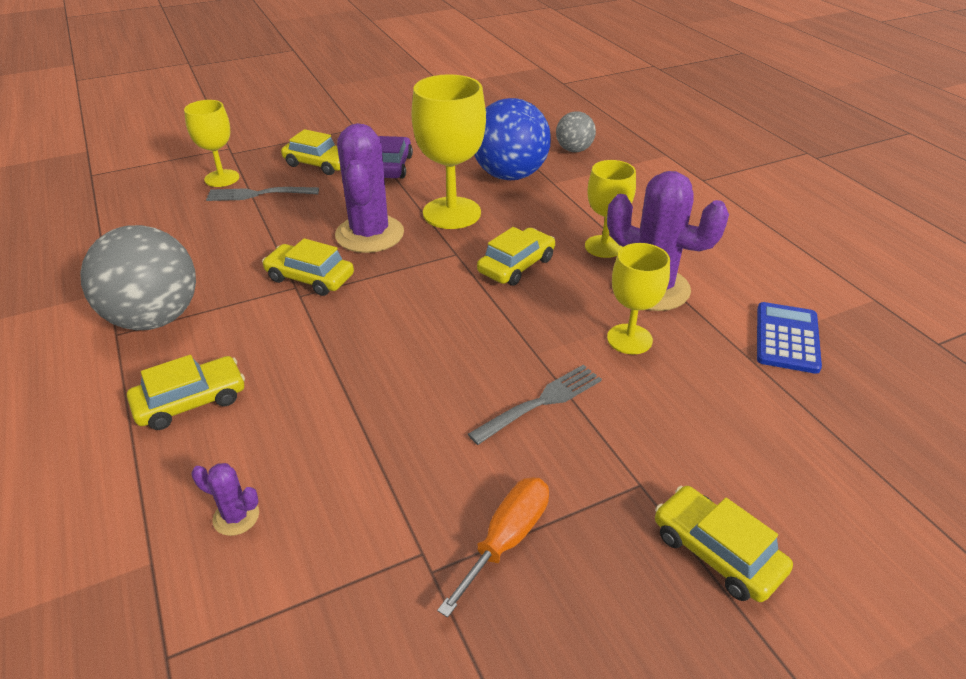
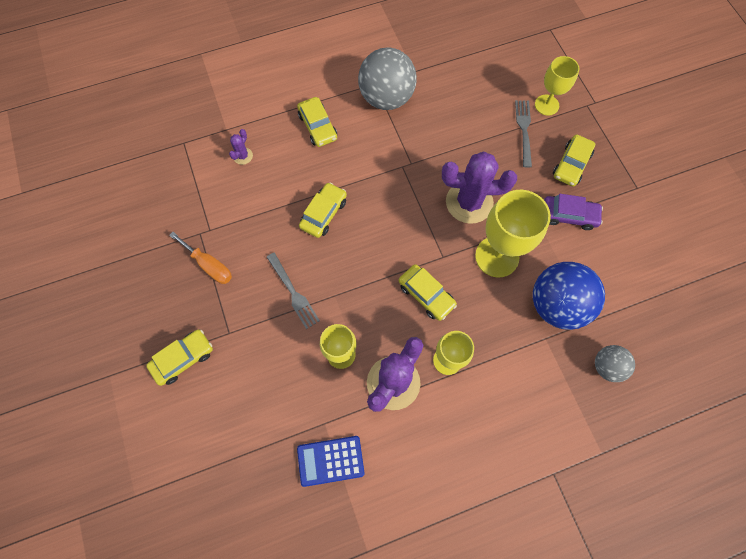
camera: 95 degrees right, 30 degrees up
yellow car [262,238,354,296] -> yellow car moved to [299,182,347,238]
blue calculator [757,302,822,374] -> blue calculator turned 150 degrees clockwise [297,436,365,487]

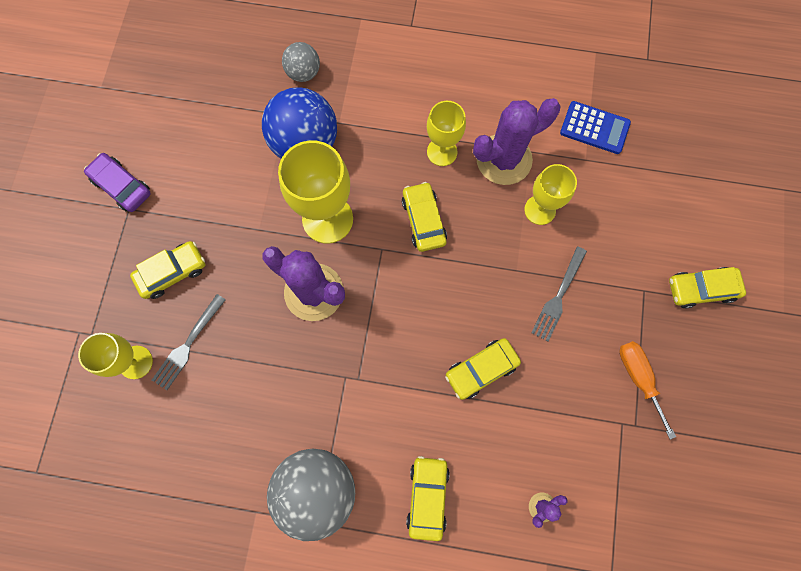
camera: 150 degrees left, 5 degrees up
grey fork [267,253,320,329] -> grey fork turned 150 degrees counterclockwise [531,247,587,341]
purple car [544,194,603,230] -> purple car moved to [84,153,151,212]

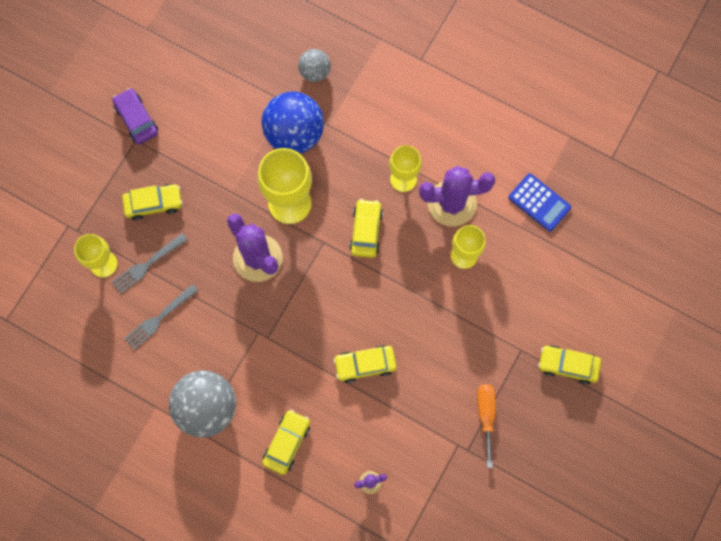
camera: 20 degrees right, 0 degrees up
grey fork [531,247,587,341] -> grey fork moved to [124,284,199,350]

